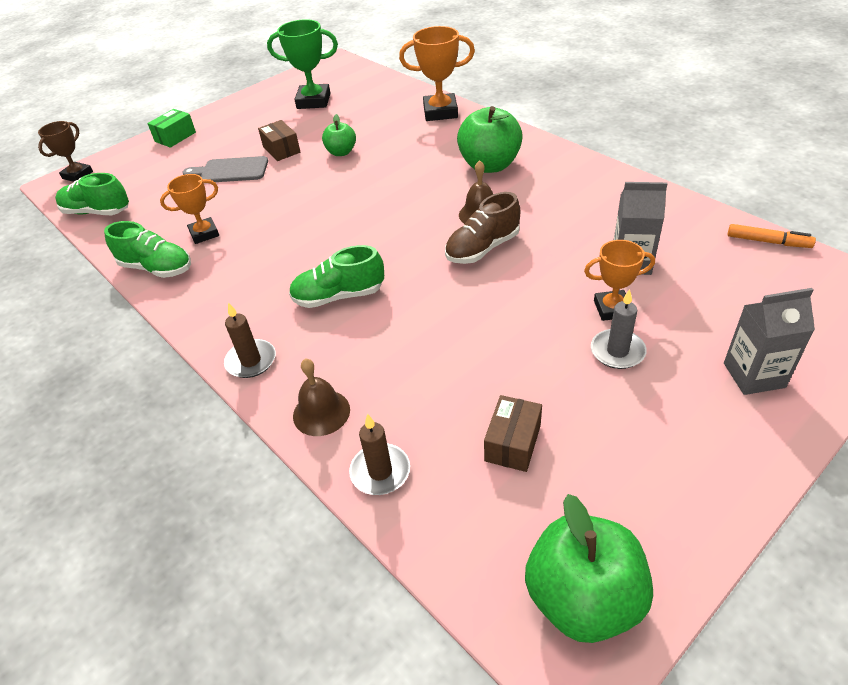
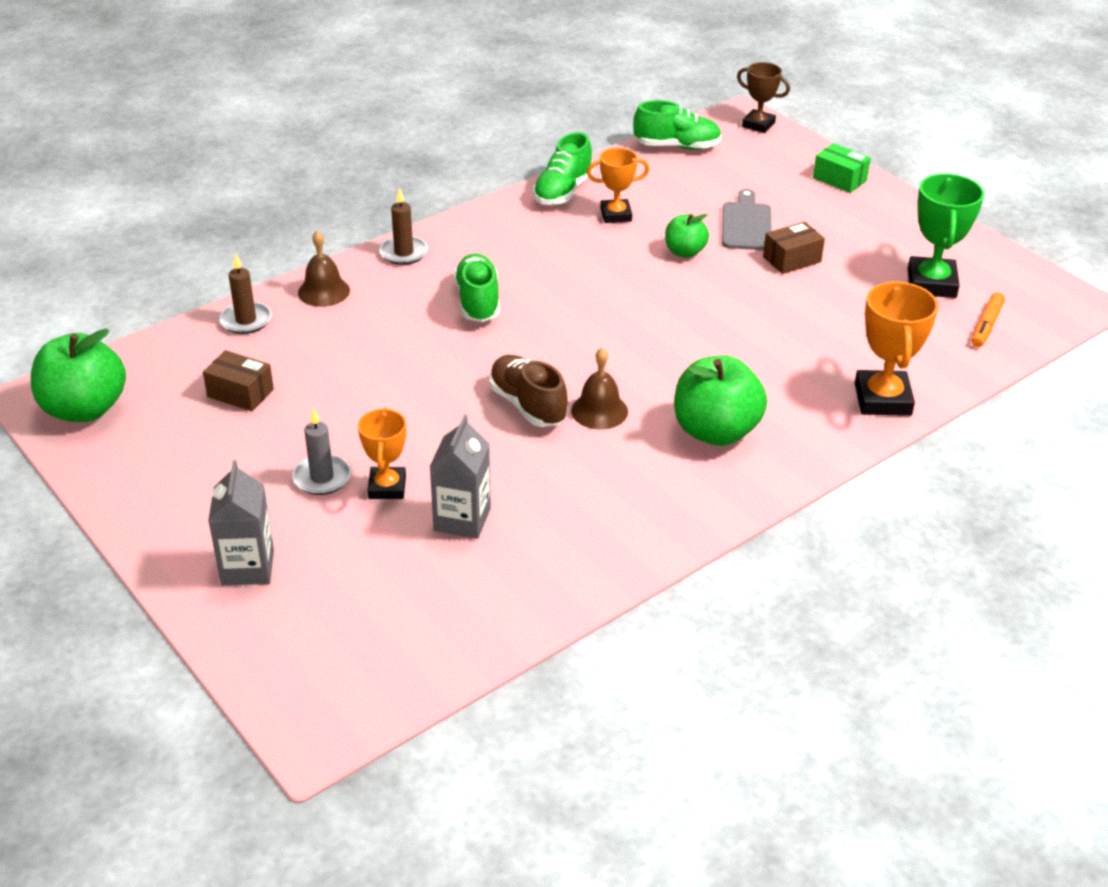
camera: 90 degrees right, 5 degrees down
green shoe [55,173,129,215] -> green shoe turned 75 degrees clockwise [633,100,722,150]
orange trophy [160,174,219,244] -> orange trophy turned 75 degrees counterclockwise [587,148,649,223]
green apple [322,114,356,156] -> green apple moved to [665,214,709,258]
orange marker [728,224,816,248] -> orange marker moved to [972,292,1005,347]

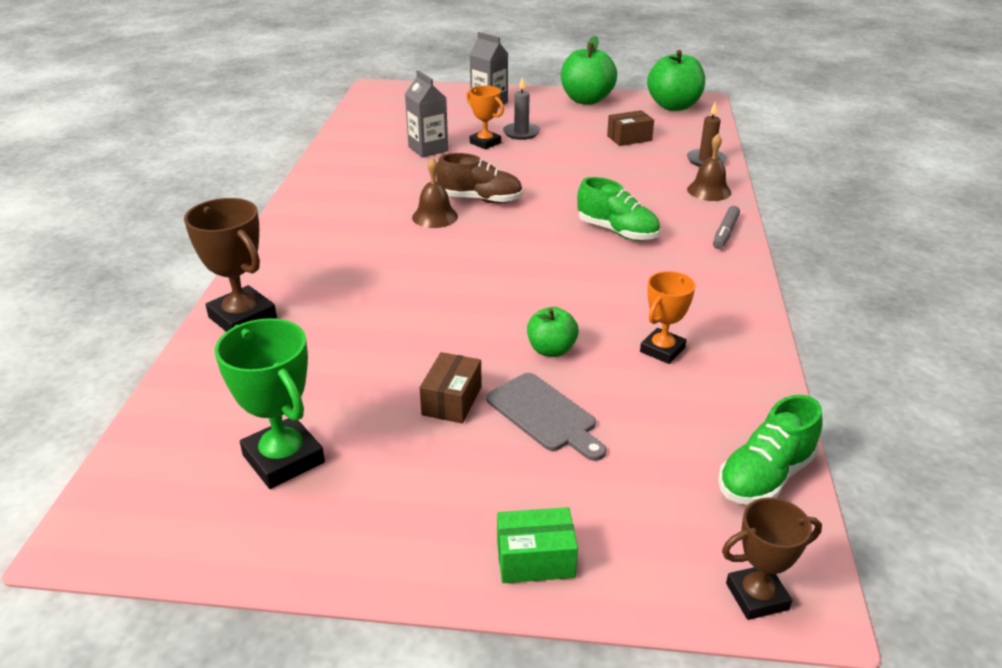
camera: 135 degrees right, 5 degrees down
brown candle [379,188,428,265] -> grey marker [713,206,740,249]
green shoe [533,132,593,205] -> none
green apple [674,355,767,446] -> green apple moved to [561,36,617,105]
orange trophy [855,281,938,416] -> brown trophy [184,198,277,332]
orange marker [972,292,1005,347] -> none

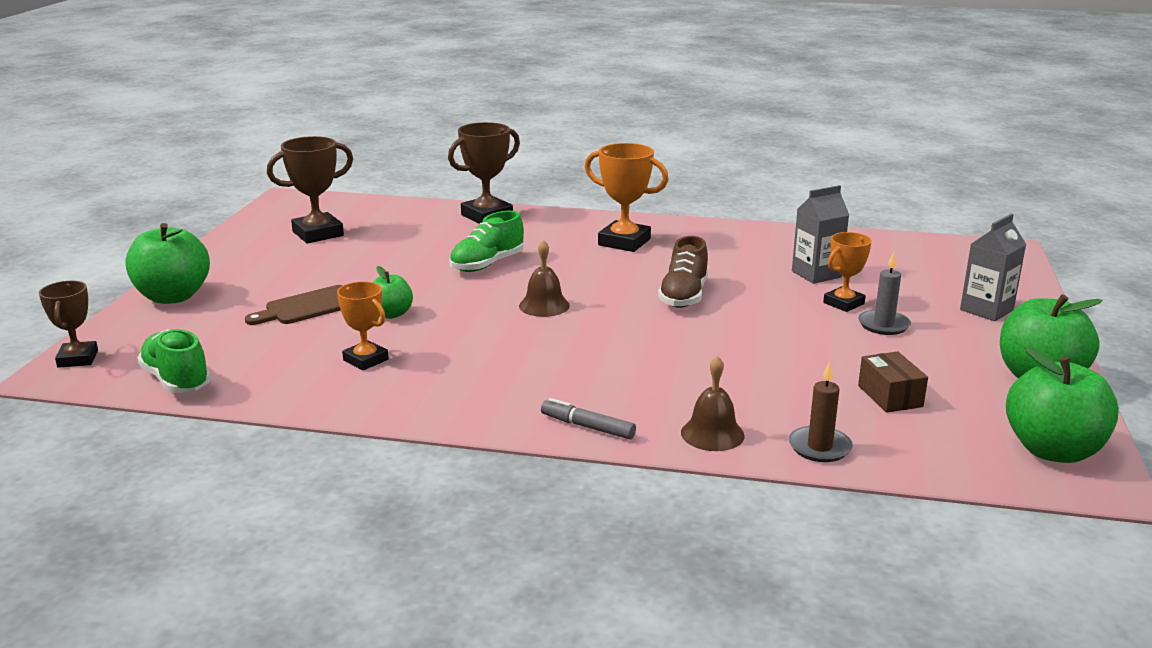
camera: 95 degrees right, 10 degrees down
green trophy [215,318,325,489] -> brown trophy [267,136,353,243]
brown bell [412,158,458,228] -> brown bell moved to [519,240,570,317]
brown box [420,352,482,424] -> none
grey cutting board [486,373,606,461] -> brown cutting board [245,285,343,325]
green box [497,507,578,583] -> green apple [126,223,210,304]
green shoe [577,177,660,241] -> green shoe moved to [450,211,524,272]
none -> orange trophy [585,143,669,252]

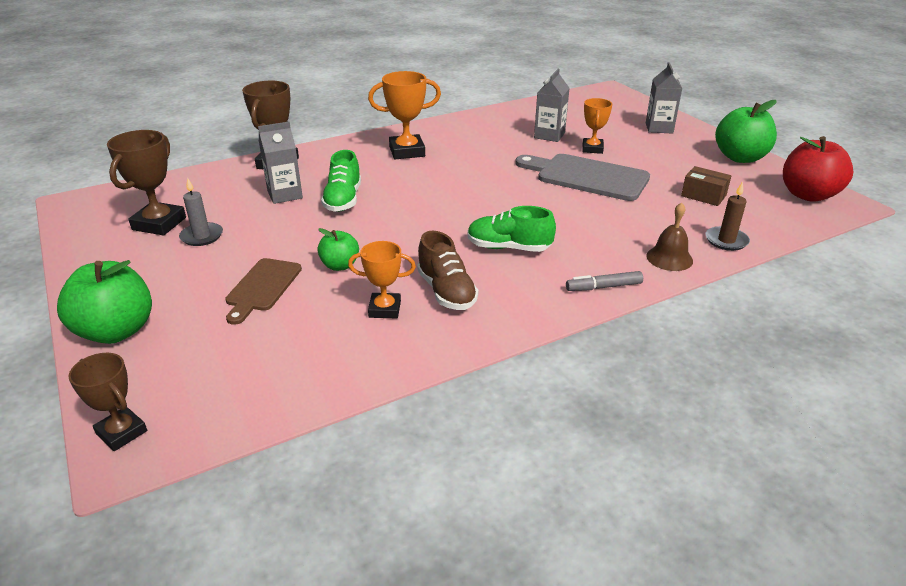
camera: 40 degrees left, 10 degrees up
green shoe [137,329,211,393] -> green shoe moved to [467,206,556,252]
brown bell [519,240,570,317] -> none
brown shoe [658,236,708,308] -> brown shoe moved to [417,231,478,310]
grey candle [858,252,911,335] -> grey candle moved to [179,177,223,246]
green apple [1006,346,1119,463] -> red apple [783,136,853,202]
none -> grey carton [258,122,303,204]
none -> grey cutting board [515,154,650,201]

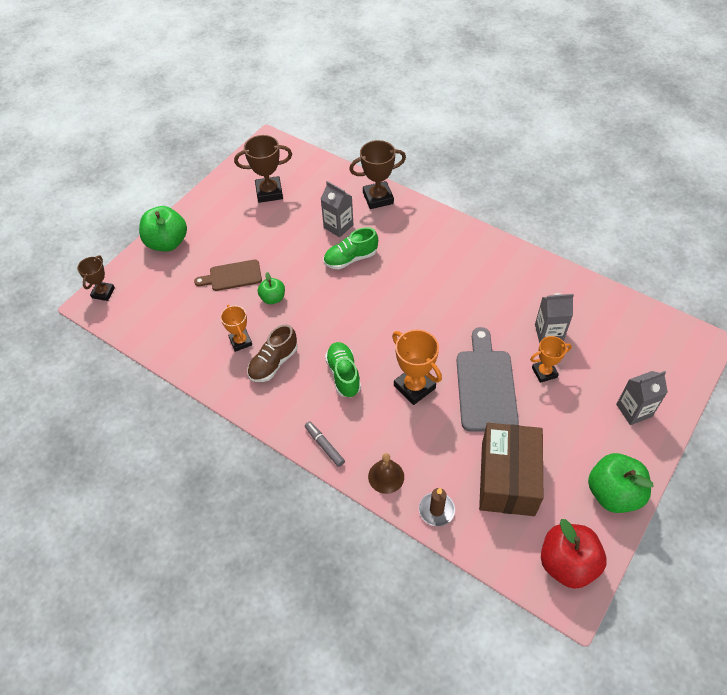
camera: 65 degrees right, 20 degrees up
grey candle [179,177,223,246] -> none
orange trophy [368,71,441,159] -> orange trophy moved to [392,329,442,405]
brown box [681,166,732,206] -> brown box [479,423,543,516], size x2.14

